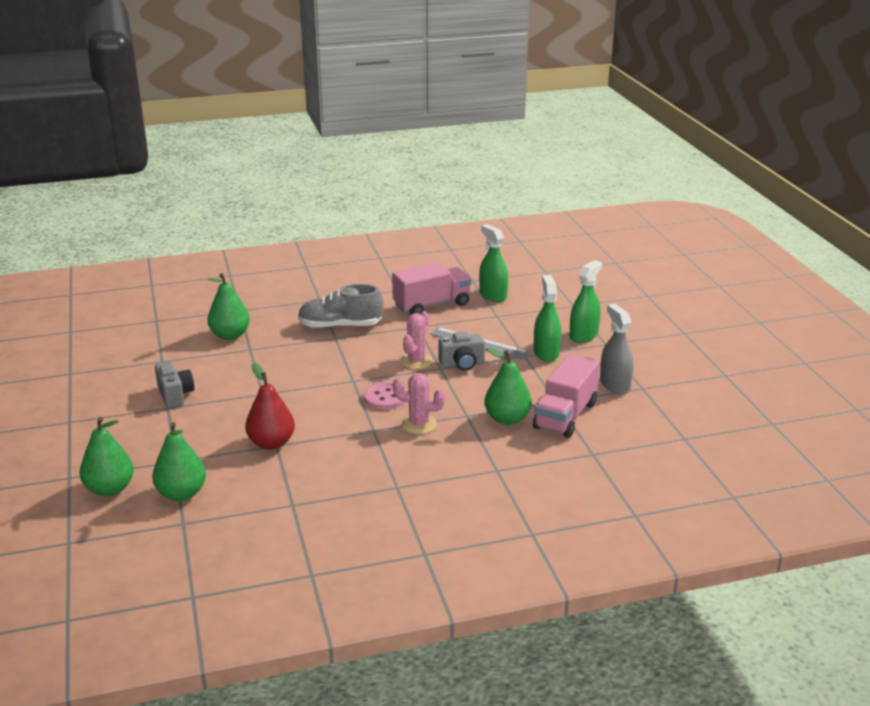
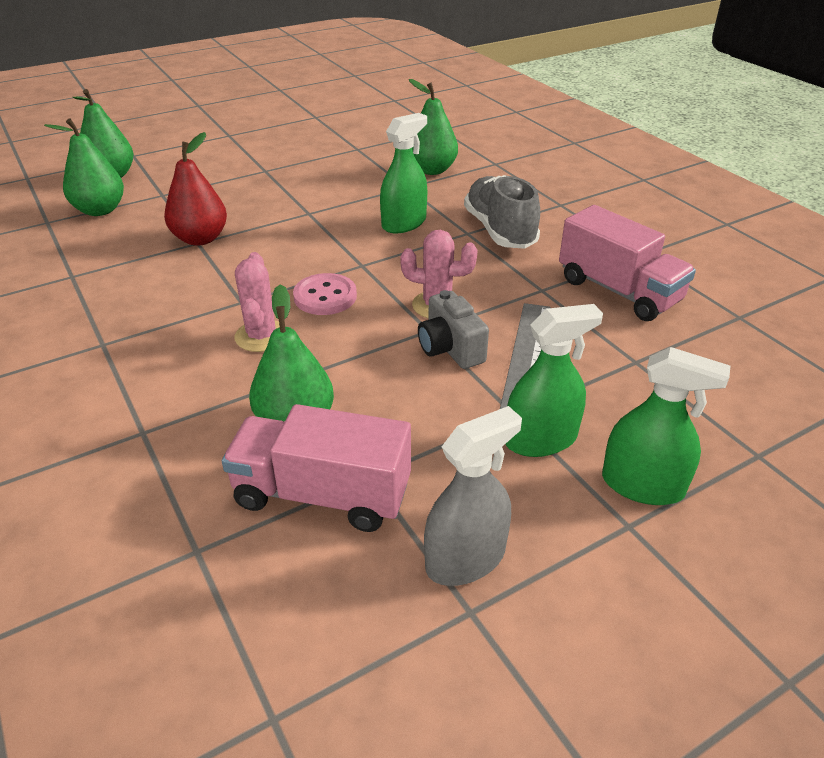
camera: 75 degrees right, 10 degrees up
grey camera [155,361,194,408] -> none
green spray bottle [479,224,508,302] -> green spray bottle moved to [380,113,427,233]

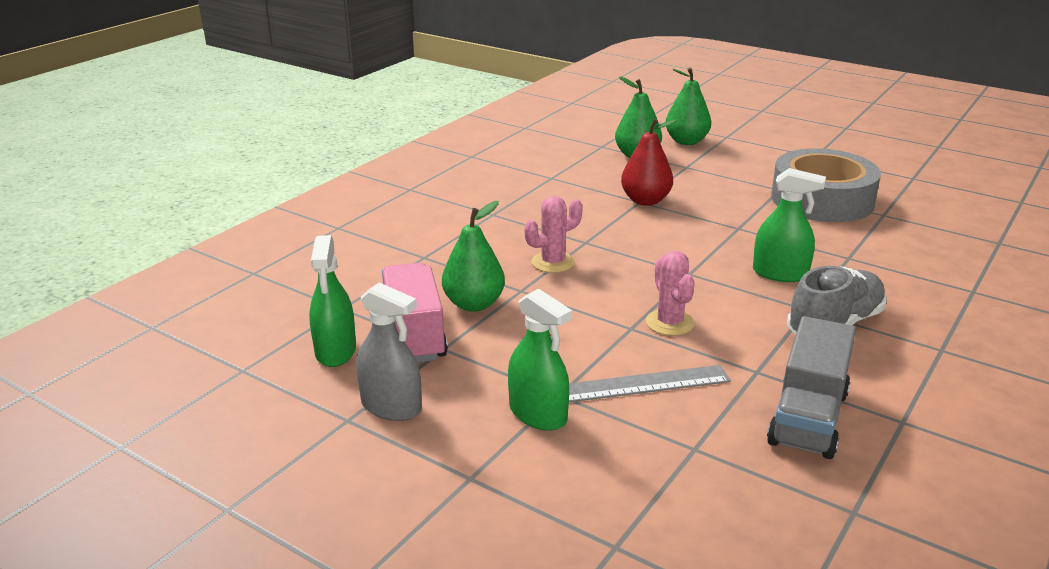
camera: 65 degrees right, 10 degrees down
pink button [293,273,357,315] -> none
green pear [409,79,458,175] -> none
grey camera [418,290,489,369] -> none
pink truck [559,205,696,321] -> grey truck [767,316,856,459]
green spray bottle [602,347,730,505] -> green spray bottle moved to [309,235,356,367]
none -> grey tape [771,148,881,222]

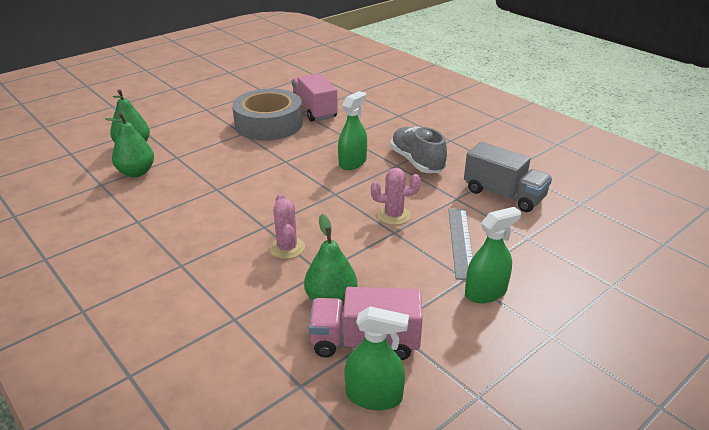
camera: 75 degrees left, 5 degrees up
grey spray bottle [356,282,422,421] -> none
red pear [621,118,678,206] -> none
none -> pink truck [292,73,338,122]

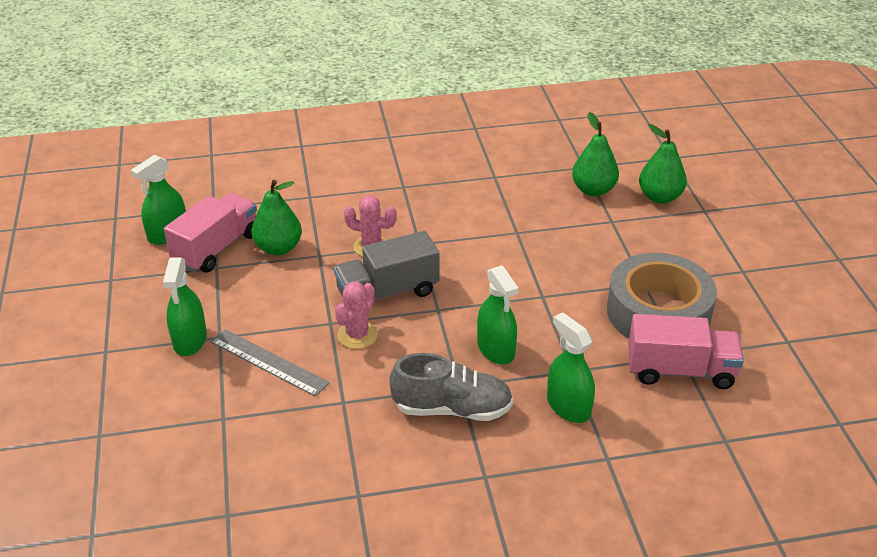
camera: 120 degrees right, 5 degrees up
grey truck [464,142,552,212] -> grey truck moved to [334,231,439,300]
none -> green spray bottle [547,312,595,423]

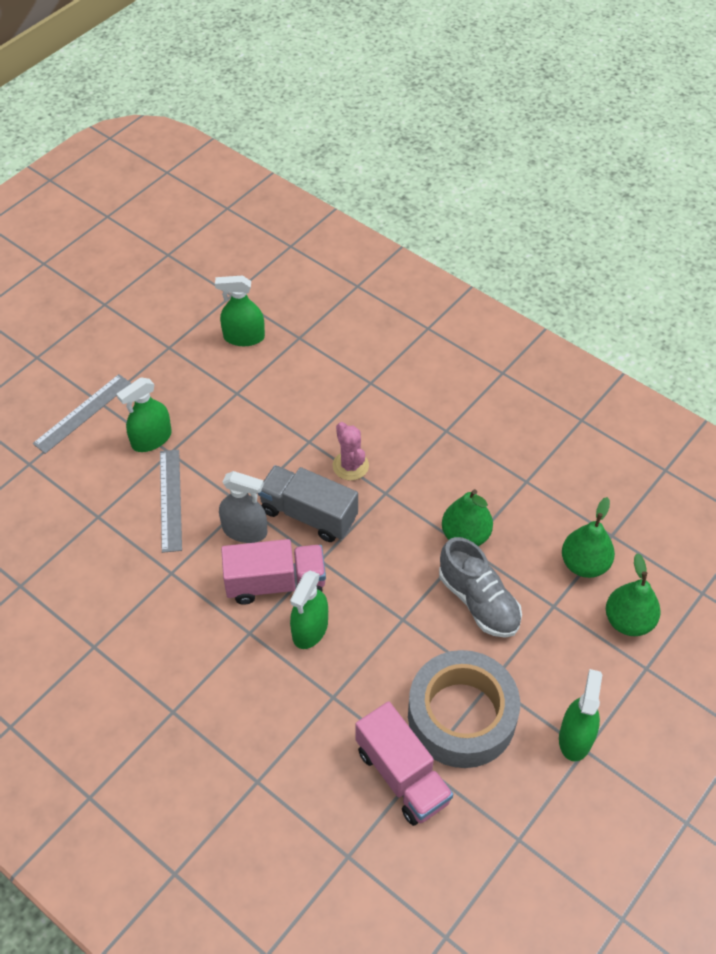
camera: 50 degrees right, 15 degrees up
pink truck [164,193,257,273] -> pink truck moved to [221,539,326,605]
green pear [251,180,302,255] -> green pear moved to [442,489,493,546]
pink cactus [335,281,378,349] -> grey spray bottle [219,471,267,543]
grey shoe [389,353,513,421] -> grey shoe moved to [439,537,522,638]
green spray bottle [547,312,595,423] -> green spray bottle moved to [559,669,602,761]
none -> grey ruler [33,374,131,454]

